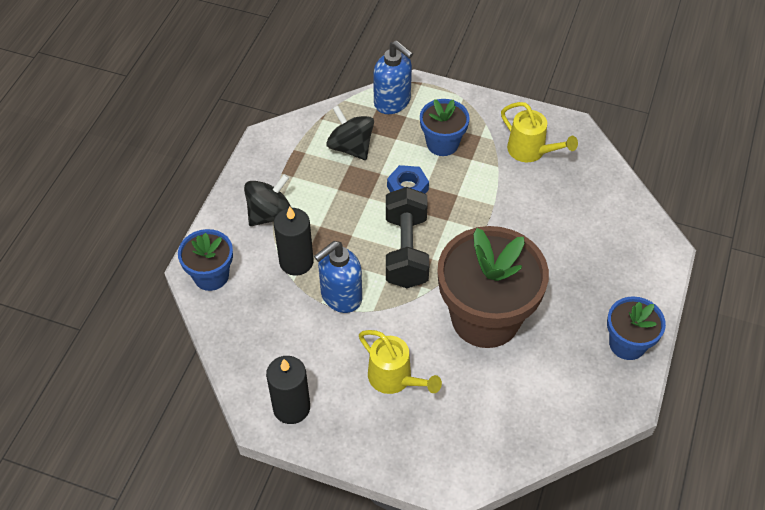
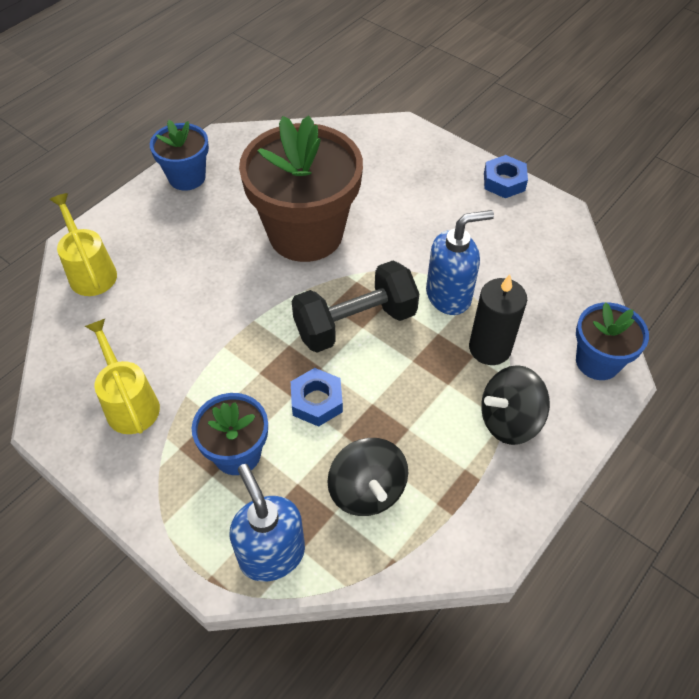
camera: 160 degrees left, 0 degrees up
black candle [266,356,310,424] -> none
yellow watering can [359,330,442,394] -> yellow watering can moved to [49,193,117,296]
black dumbbell [386,187,429,288] -> black dumbbell turned 45 degrees clockwise [292,261,419,352]
none -> blue nut [484,155,528,198]

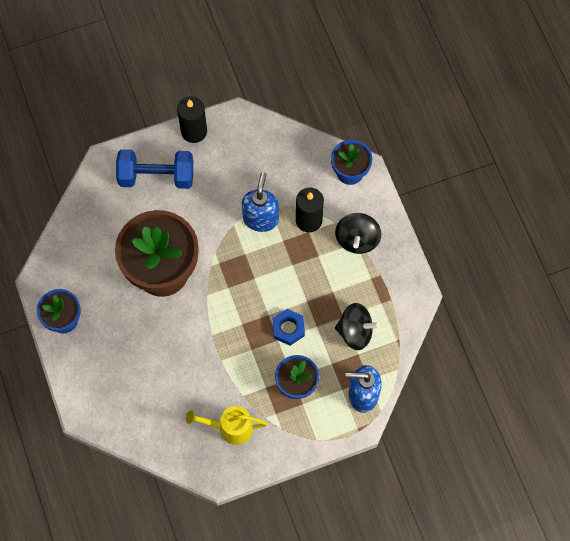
camera: 60 degrees left, 15 degrees up
yellow watering can [49,193,117,296] -> none
black dumbbell [292,261,419,352] -> none
blue nut [484,155,528,198] -> black candle [177,96,207,143]
none -> blue dumbbell [116,149,193,189]

